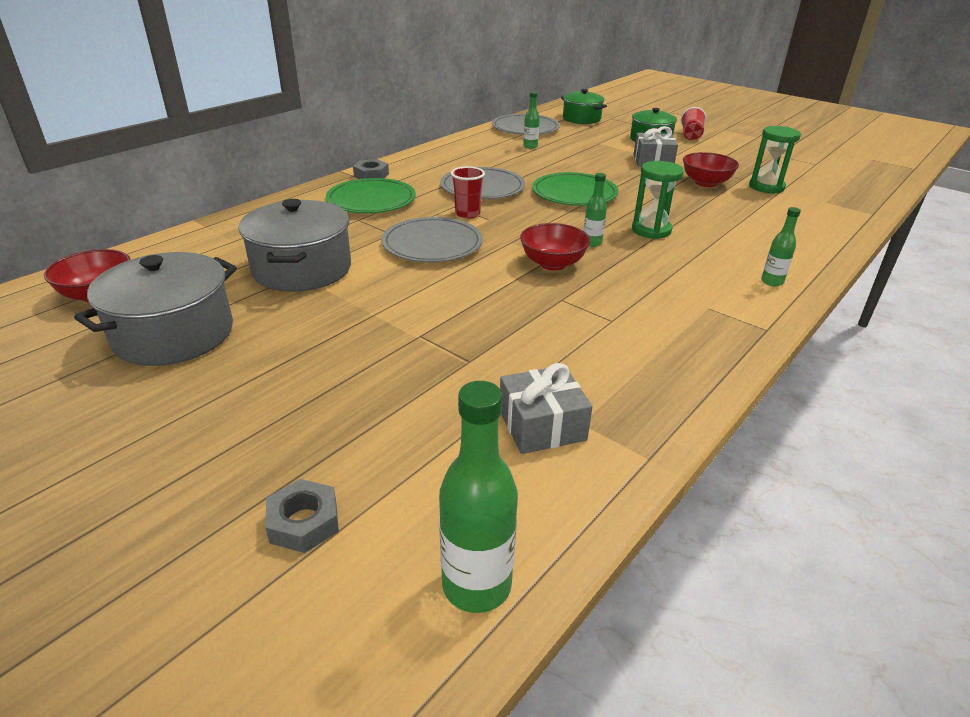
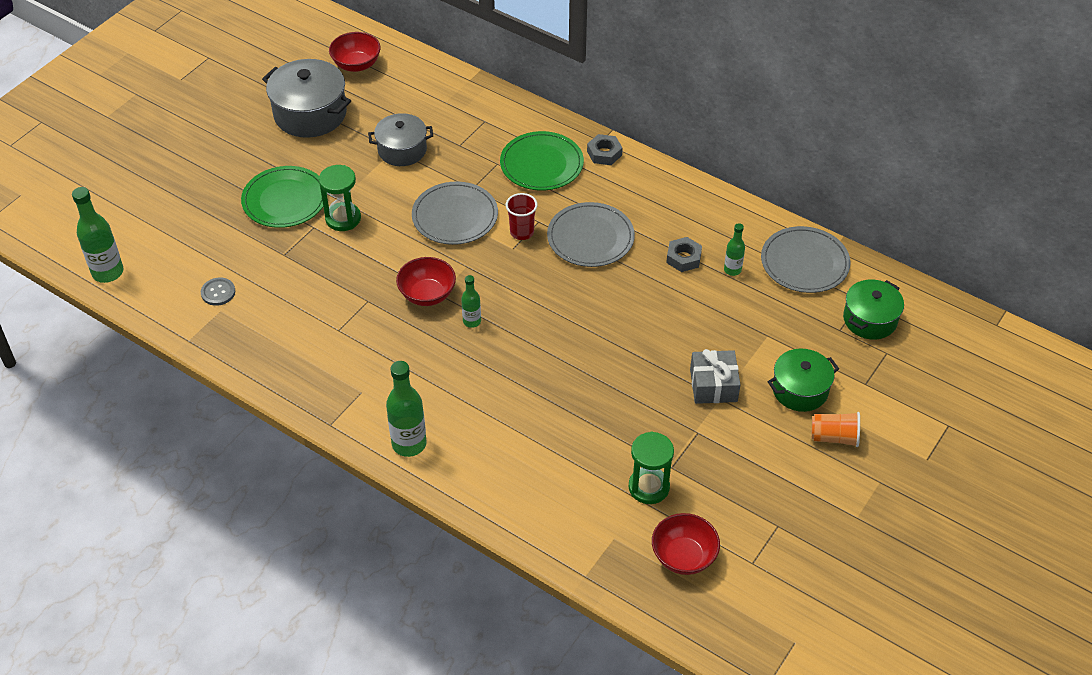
camera: 85 degrees right, 15 degrees up
grey pot [238,199,351,292] -> grey pot [368,113,433,166], size x0.66
grey nut [265,479,339,553] -> grey nut moved to [666,237,702,272]
grey gift [500,363,592,454] -> grey button [201,278,235,306]
green plate [532,172,619,206] -> green plate moved to [241,166,327,228]
green hourglass [632,161,684,239] -> green hourglass moved to [319,165,361,231]
red cup [681,107,706,140] -> orange cup [812,412,860,447]
red bowl [683,152,739,187] -> red bowl moved to [652,513,720,575]
green bottle [761,207,801,287] -> green bottle [386,361,427,457], size x1.79

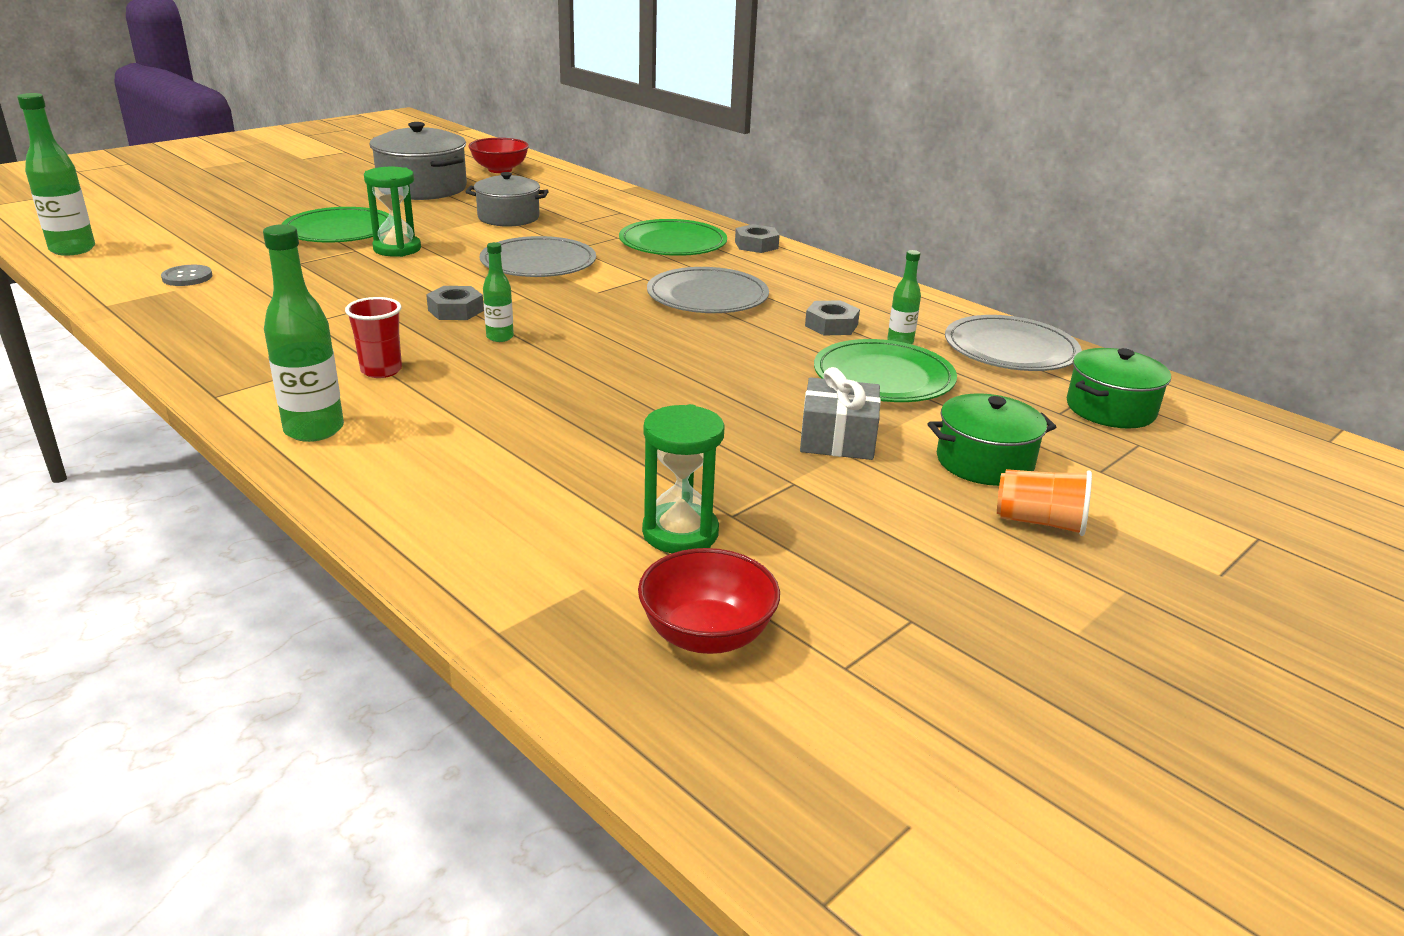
camera: 10 degrees right, 20 degrees down
red bowl [396,257,456,306] -> grey nut [426,286,484,320]
red cup [506,193,538,240] -> red cup moved to [345,297,402,378]
none -> green plate [814,339,957,402]

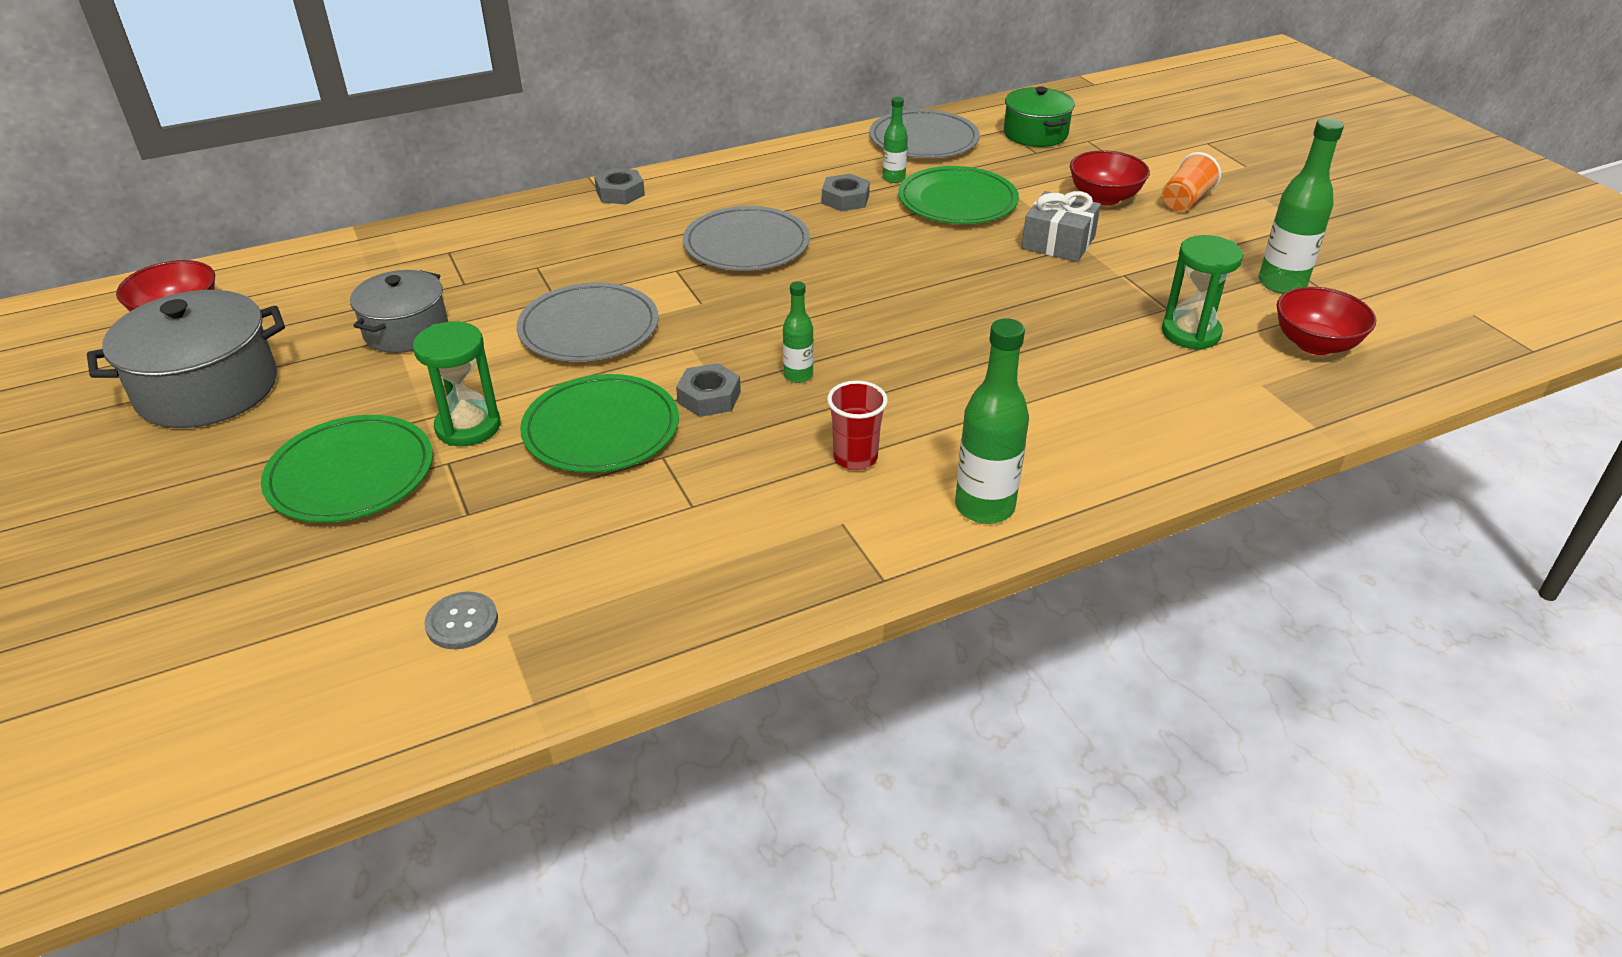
camera: 70 degrees left, 10 degrees up
green bottle [17,93,95,256] -> green bottle moved to [1259,118,1344,294]
green plate [619,219,727,256] -> green plate moved to [520,374,679,473]
green pot [928,393,1056,486] -> red bowl [1070,150,1150,205]

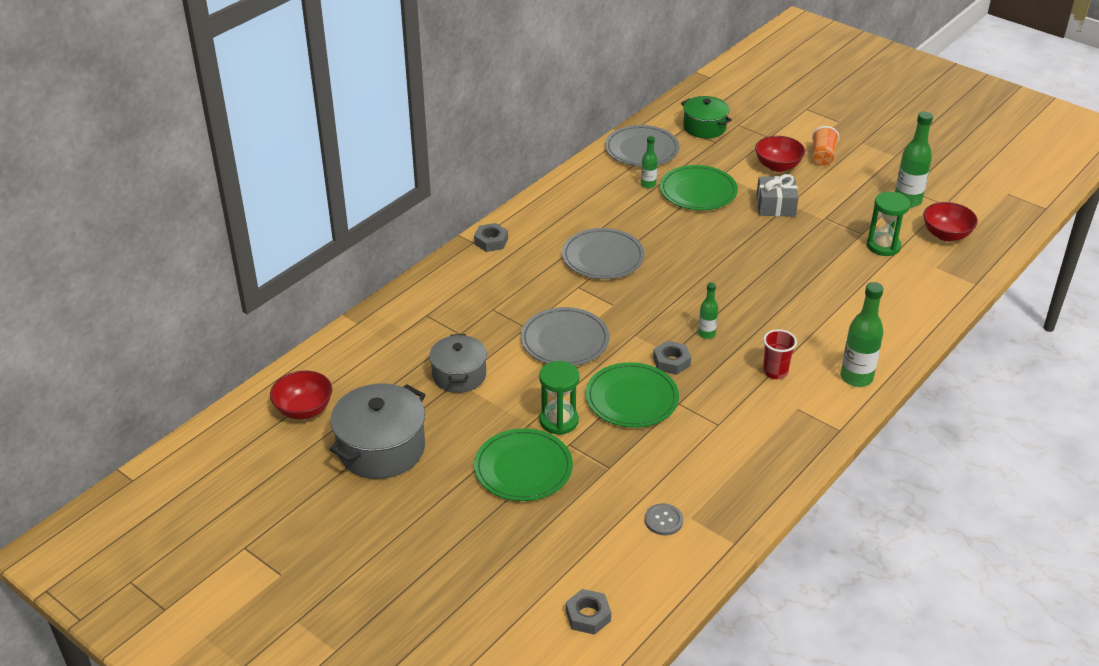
camera: 25 degrees left, 0 degrees up
grey nut [822,173,870,212] -> grey nut moved to [566,589,611,635]

